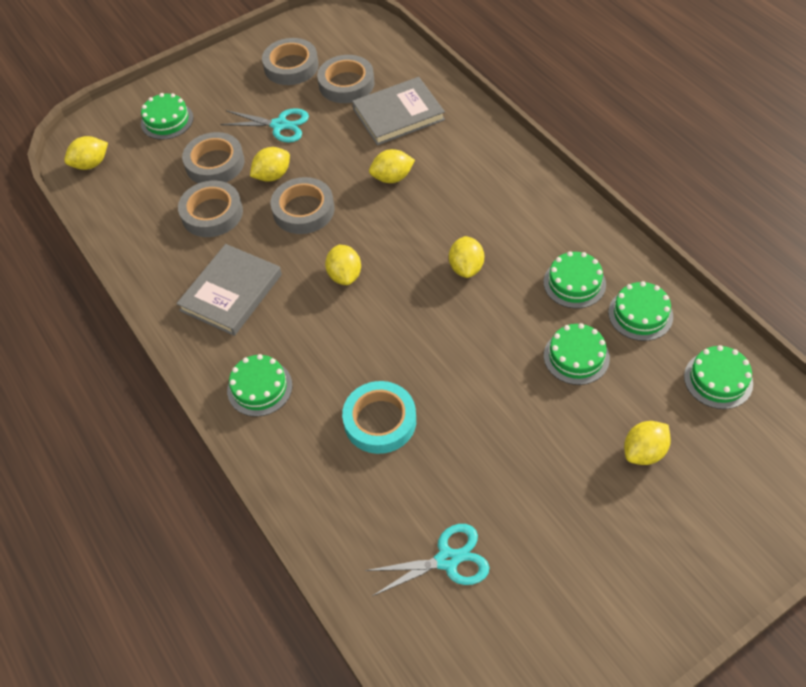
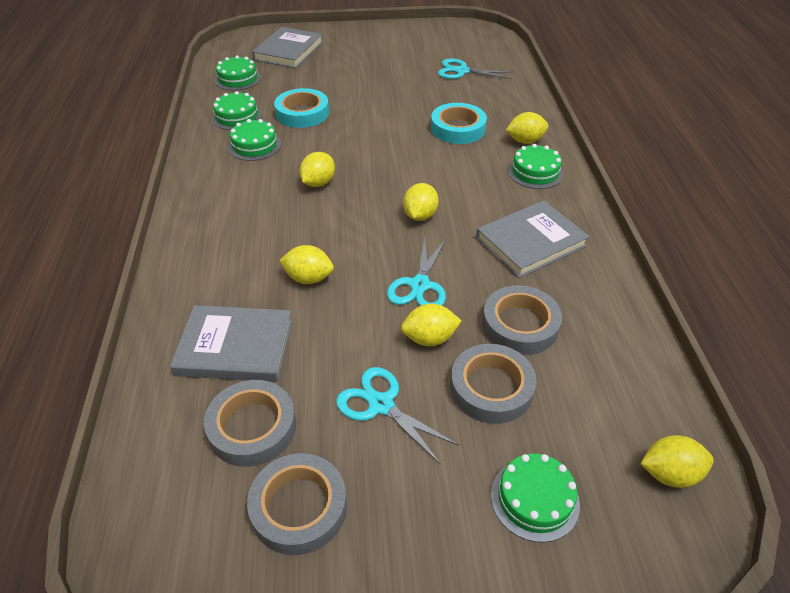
camera: 155 degrees left, 10 degrees down
grey tape [271,177,334,234] -> turquoise scissors [387,237,446,306]
green cake [544,323,610,385] -> turquoise tape [274,88,329,128]
yellow lemon [624,421,671,465] -> yellow lemon moved to [506,112,548,144]
none -> grey book [252,27,323,68]

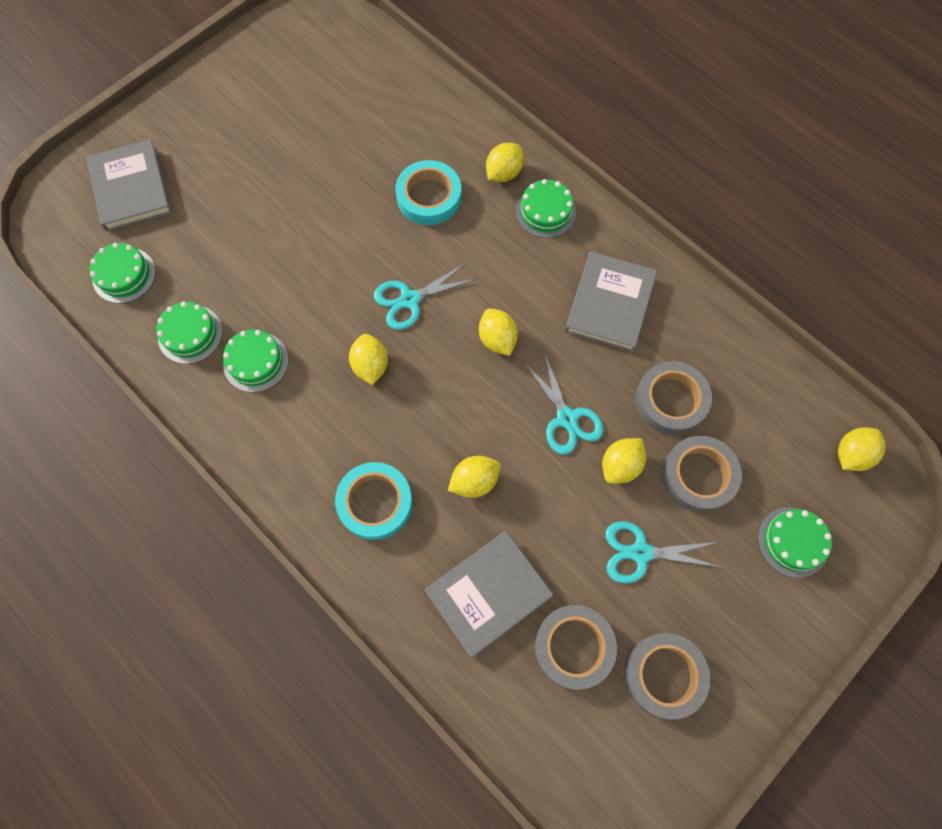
camera: 40 degrees left, 25 degrees up
turquoise tape [274,88,329,128] -> turquoise tape moved to [335,462,413,540]
turquoise scissors [438,58,513,79] -> turquoise scissors moved to [374,262,477,330]

